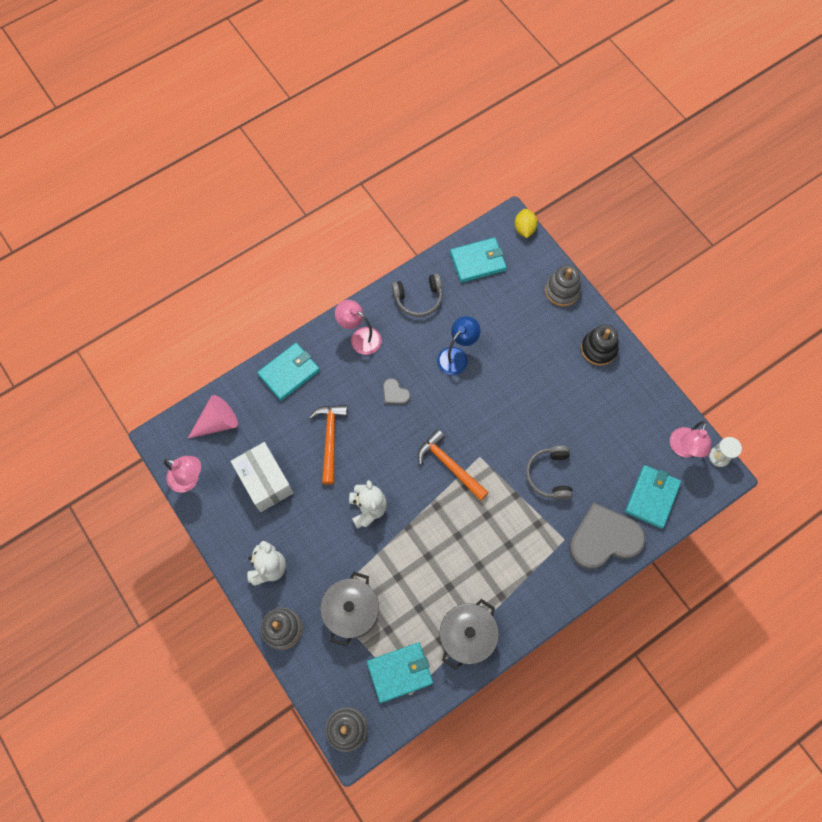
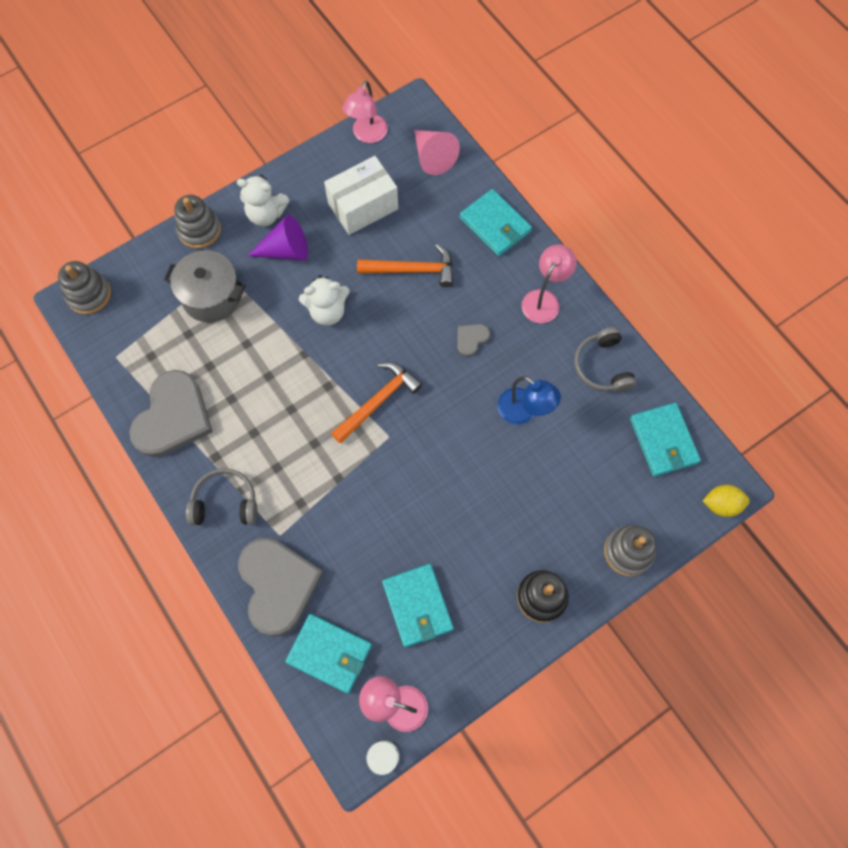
camera: 90 degrees right, 0 degrees up
turquoise wallet [367,642,433,703] -> turquoise wallet moved to [382,564,454,647]
grey pot [440,599,499,670] -> grey heart [129,370,213,457]
grey headphones [526,445,573,500] -> grey headphones moved to [186,468,258,525]
none -> purple cone [247,215,308,261]

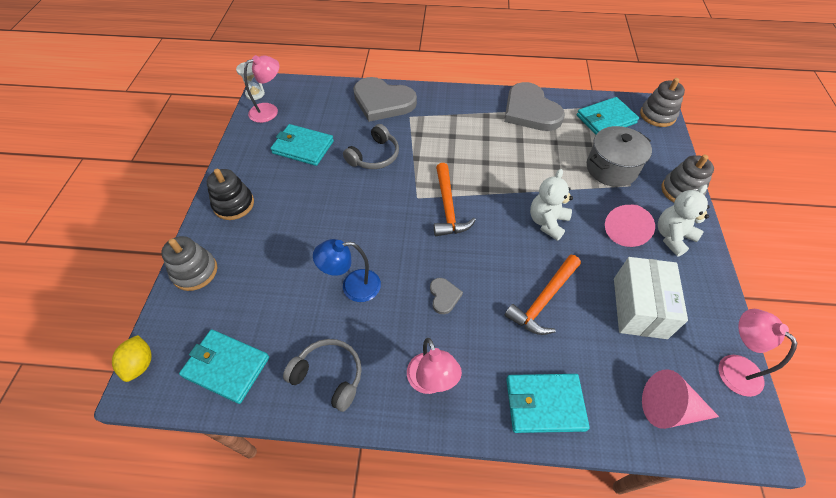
camera: 130 degrees right, 15 degrees down
grey headphones [186,468,258,525] -> grey headphones moved to [343,124,399,169]
purple cone [247,215,308,261] -> pink cone [605,205,655,247]
turquoise wallet [285,614,372,694] -> turquoise wallet moved to [577,97,639,135]
yellow lemon [703,485,750,517] -> yellow lemon turned 45 degrees counterclockwise [112,335,152,382]

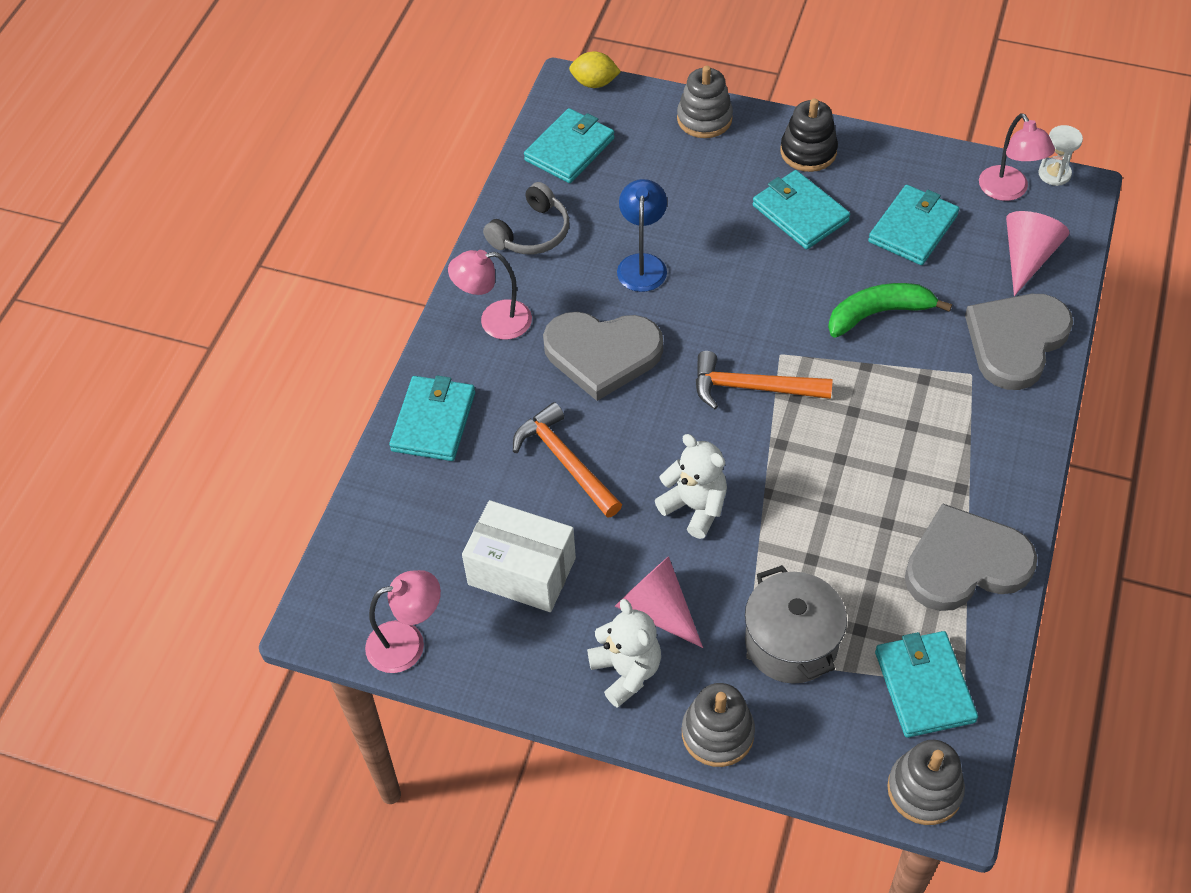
camera: 105 degrees right, 0 degrees up
grey headphones [343,124,399,169] -> green banana [828,283,952,338]
grey heart [430,278,463,314] -> grey heart [543,312,663,401], size x2.29
pink cone [642,369,719,429] -> pink cone moved to [1006,211,1069,296]
none -> turquoise wallet [753,170,850,249]

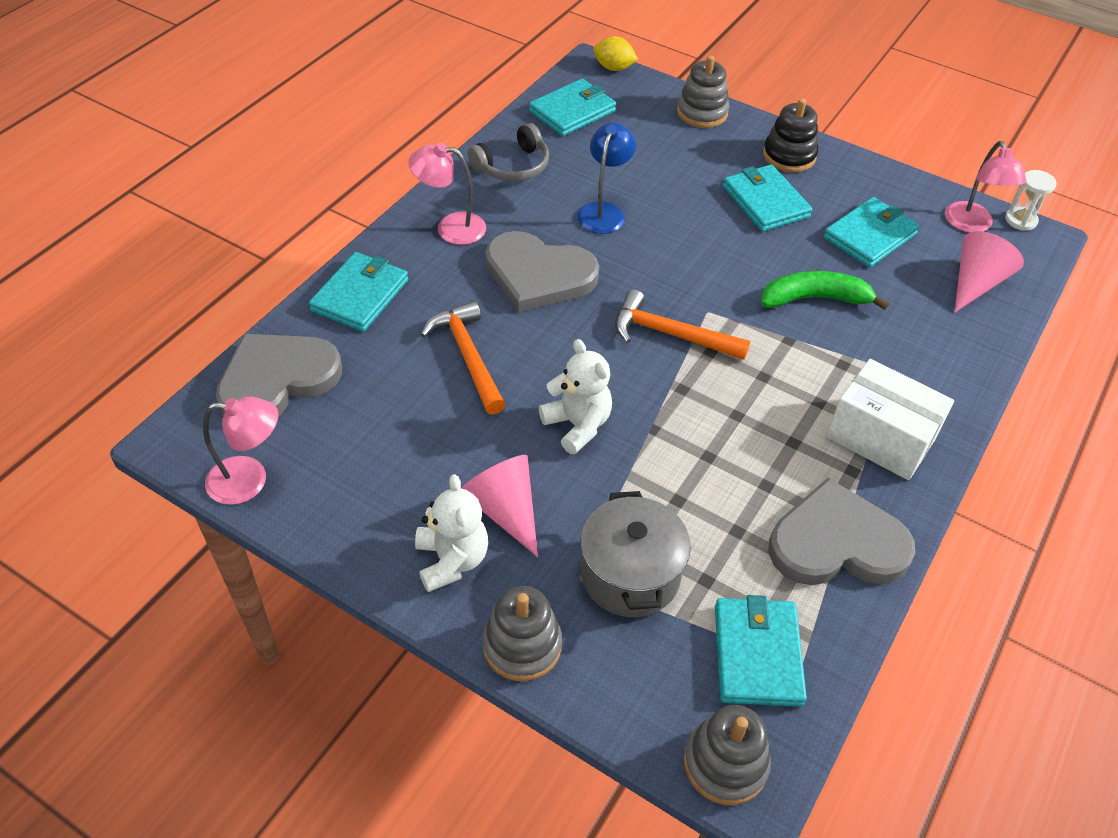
camera: 10 degrees right, 5 degrees down
white box [462,500,576,612] -> white box moved to [826,359,954,480]
grey heart [965,294,1073,390] -> grey heart moved to [216,334,342,417]

